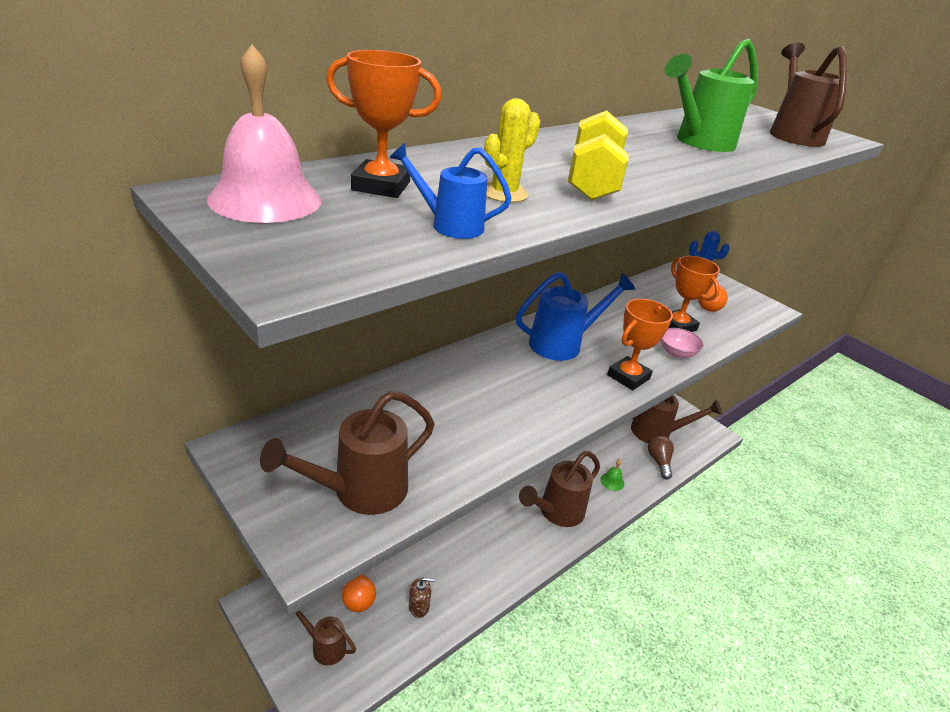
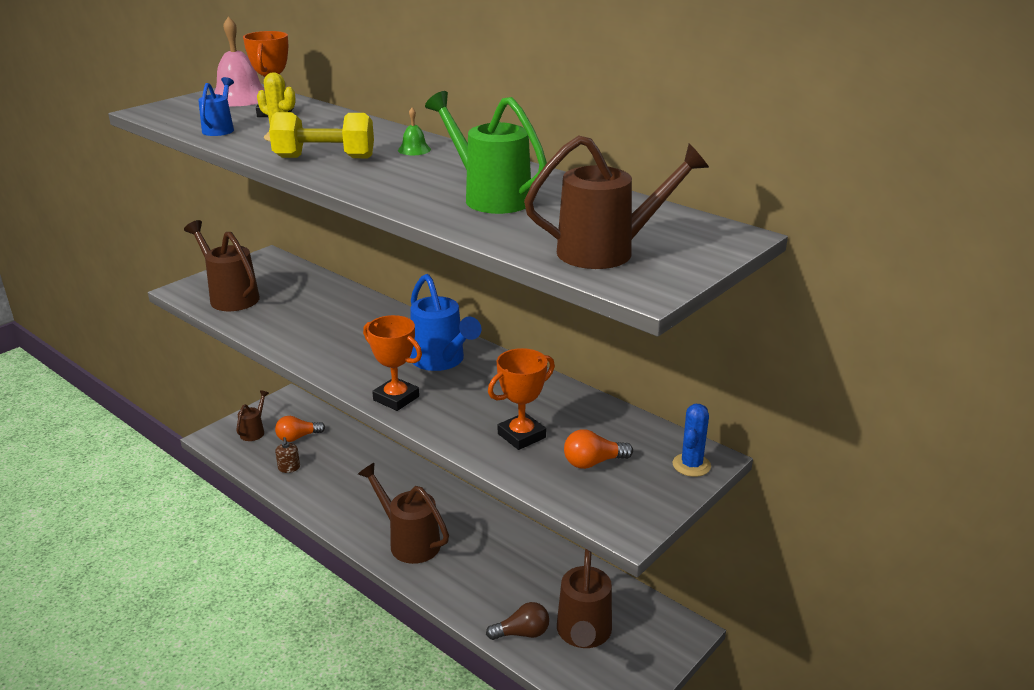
camera: 85 degrees right, 5 degrees down
green bell [600,459,624,491] -> green bell moved to [398,108,431,155]
pink bowl [661,328,704,358] -> none

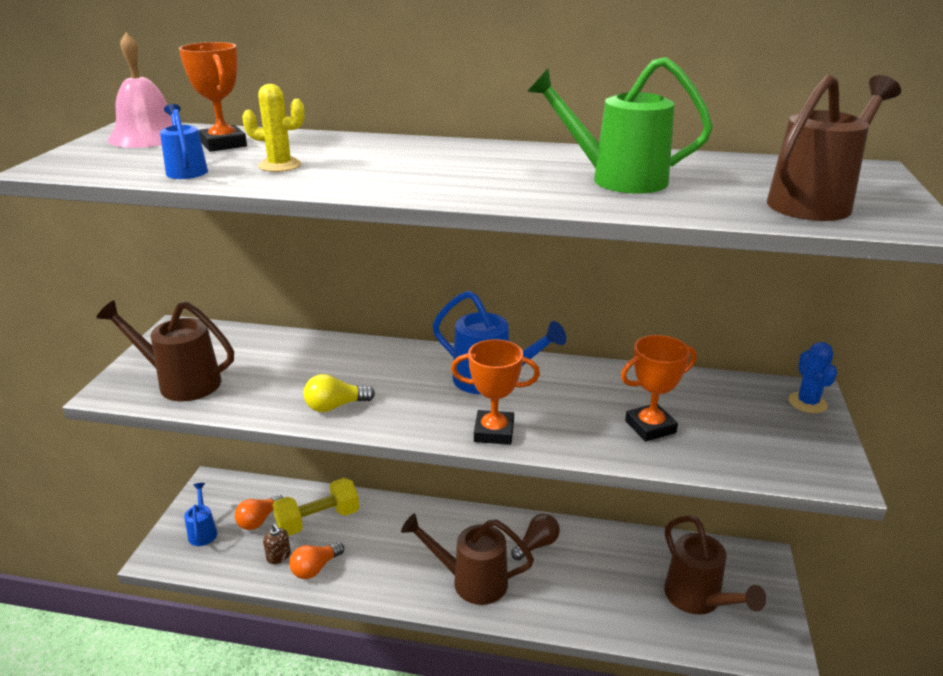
camera: 30 degrees left, 0 degrees up
brown watering can [236,390,269,441] -> blue watering can [184,483,217,546]
yellow dumbbell [269,112,374,158] -> yellow dumbbell moved to [273,478,359,536]
green bell [398,108,431,155] -> none
brown light bulb [486,602,549,640] -> brown light bulb moved to [511,514,560,560]
orange trophy [488,348,555,450] -> orange trophy turned 45 degrees clockwise [621,335,696,441]
orange light bulb [564,429,633,469] -> orange light bulb moved to [289,542,344,579]
none -> yellow light bulb [304,374,375,412]

